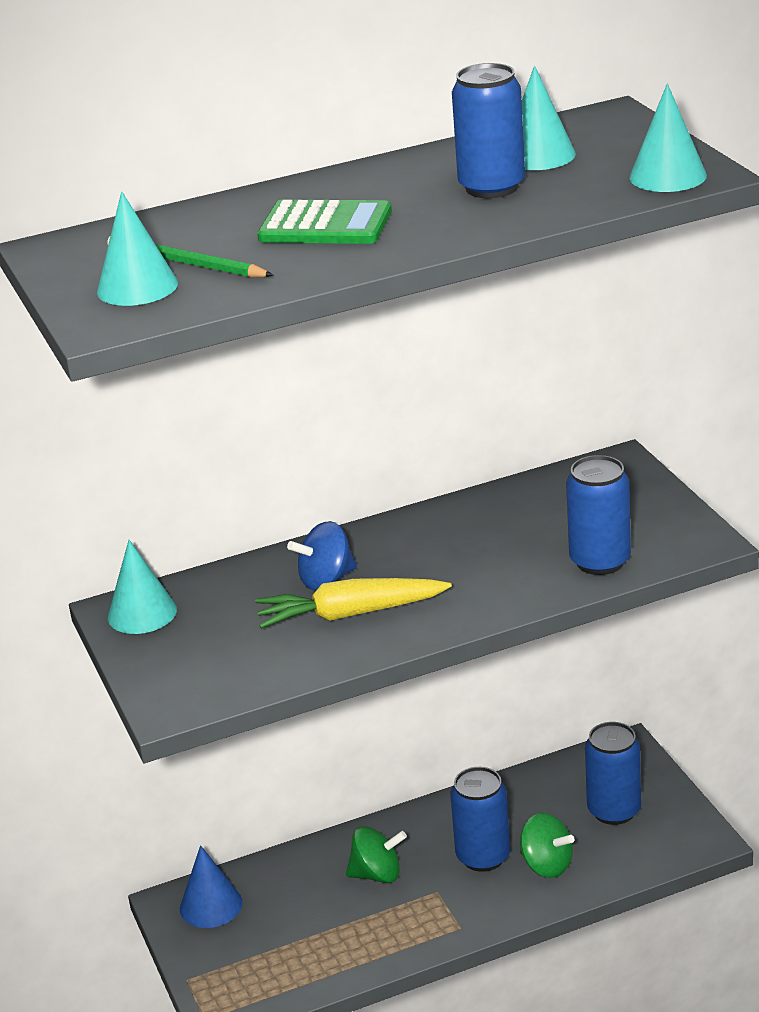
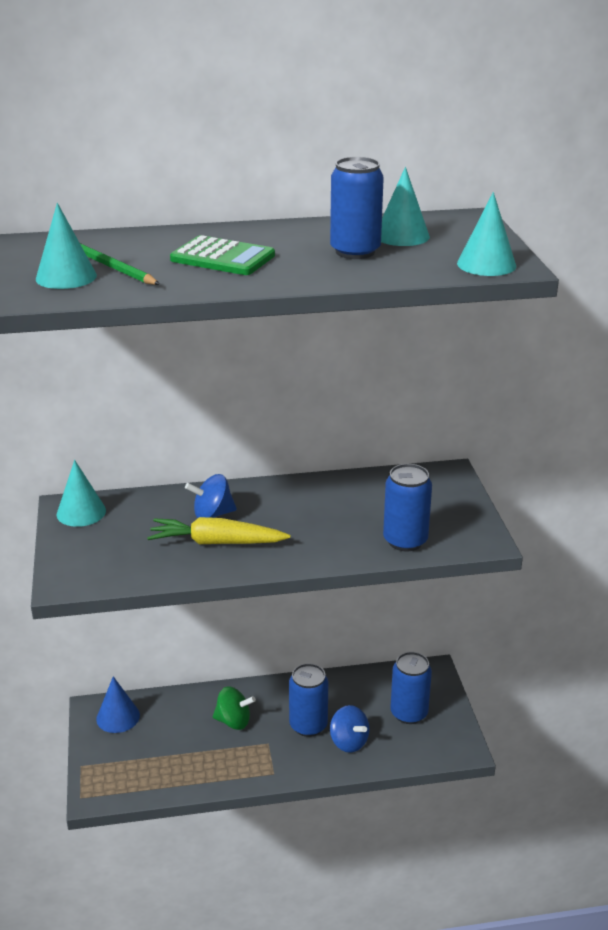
camera: 10 degrees right, 0 degrees up
green spinning top [520,813,575,878] -> blue spinning top [330,705,369,753]

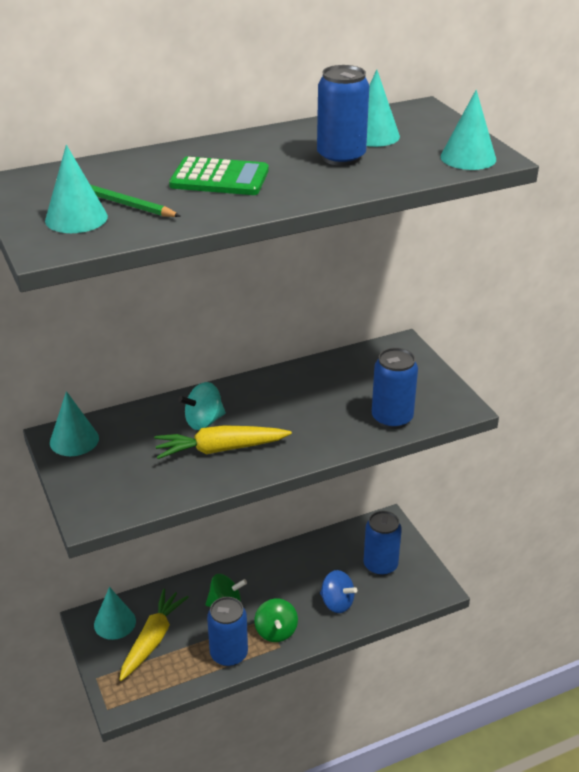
camera: 15 degrees left, 5 degrees up
blue cone [96,676,140,733] -> turquoise cone [94,587,136,640]
blue spinning top [185,474,237,518] -> turquoise spinning top [178,382,226,430]
blue can [289,663,328,737] -> blue can moved to [207,597,248,667]
none -> yellow carrot [119,589,189,681]
none -> green spinning top [254,599,298,642]

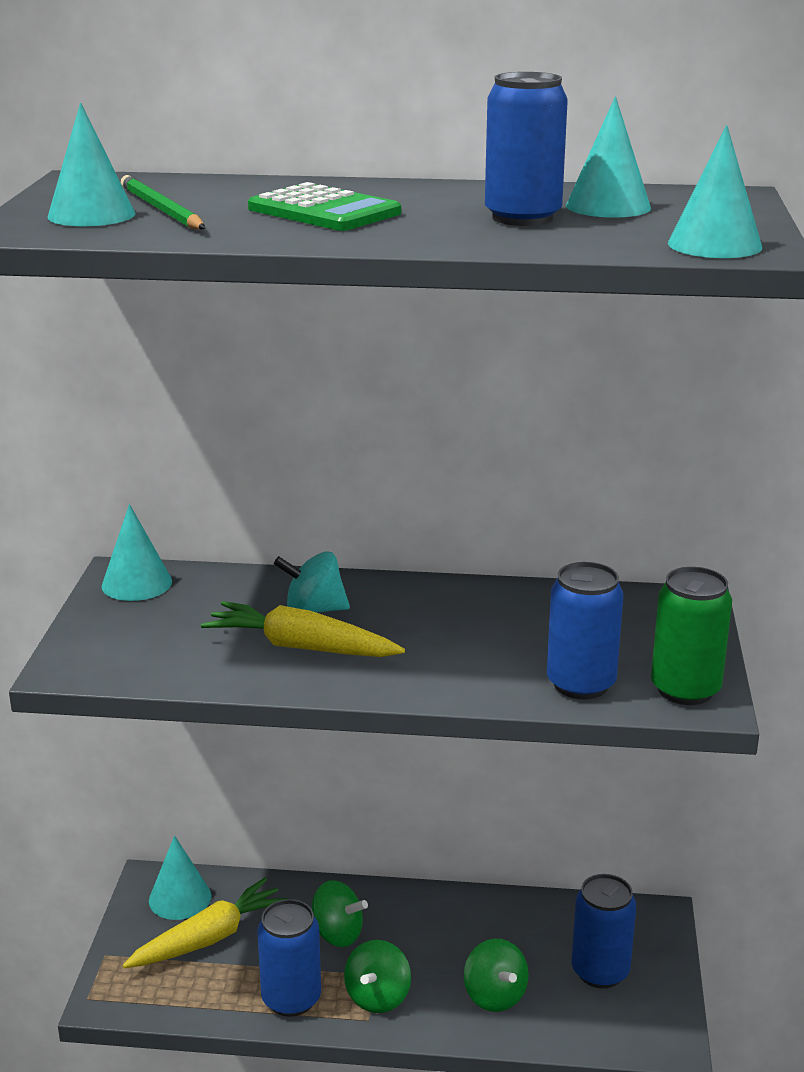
camera: 30 degrees right, 10 degrees down
blue spinning top [320,570,357,613] -> green spinning top [464,938,529,1012]
none -> green can [651,567,732,705]

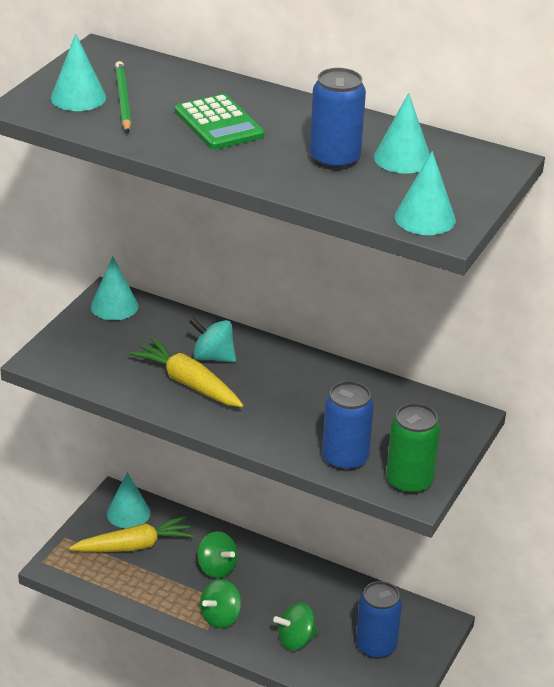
camera: 20 degrees right, 10 degrees up
blue can [257,899,321,1017] -> none
green spinning top [464,938,529,1012] -> green spinning top turned 75 degrees clockwise [273,602,319,650]

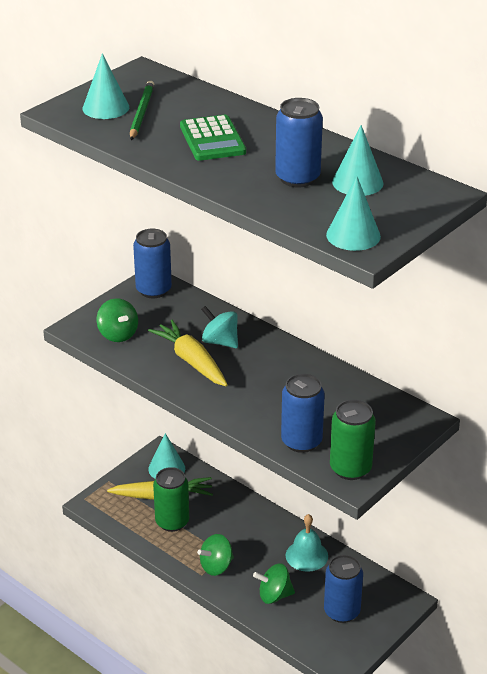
camera: 15 degrees right, 0 degrees up
turquoise cone [91,257,138,321] -> blue can [133,229,172,298]
green spinning top [197,531,238,578] -> green spinning top moved to [97,298,138,342]
none -> green can [153,467,189,532]
none -> turquoise bell [286,514,328,572]

